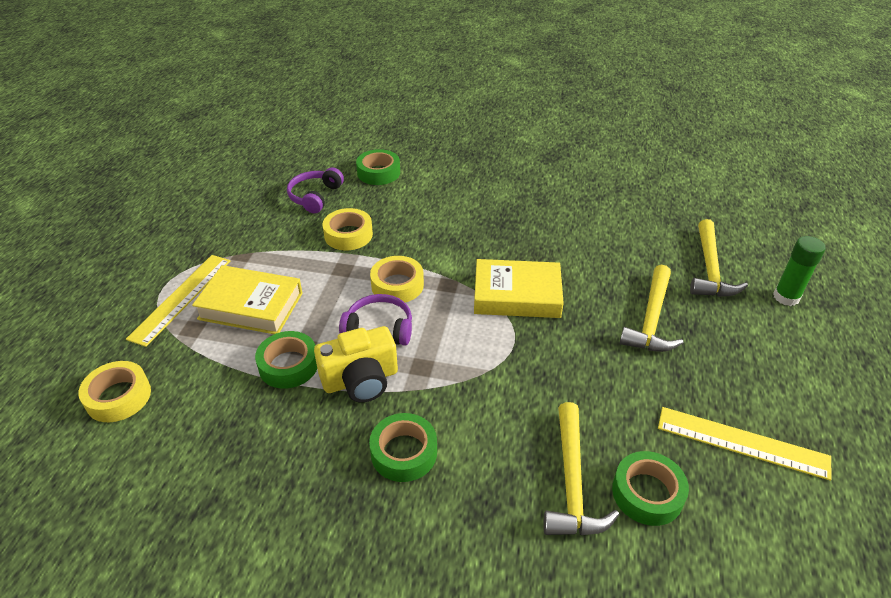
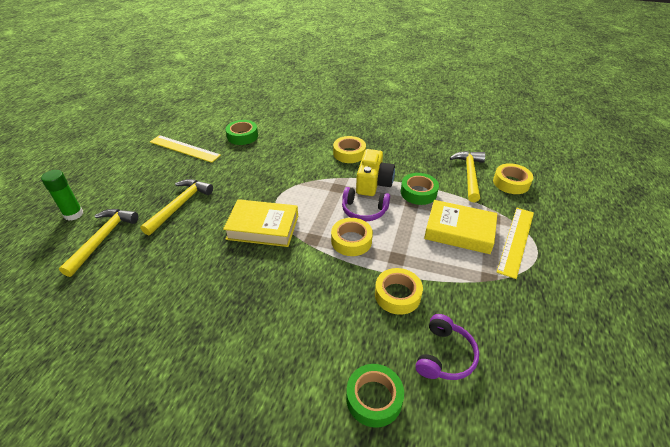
camera: 175 degrees left, 0 degrees up
yellow camera [314,326,398,403] -> yellow camera turned 120 degrees clockwise [356,149,395,196]
green tape [369,413,437,482] -> yellow tape [333,136,366,163]
yellow hammer [543,402,619,535] -> yellow hammer moved to [450,151,486,202]

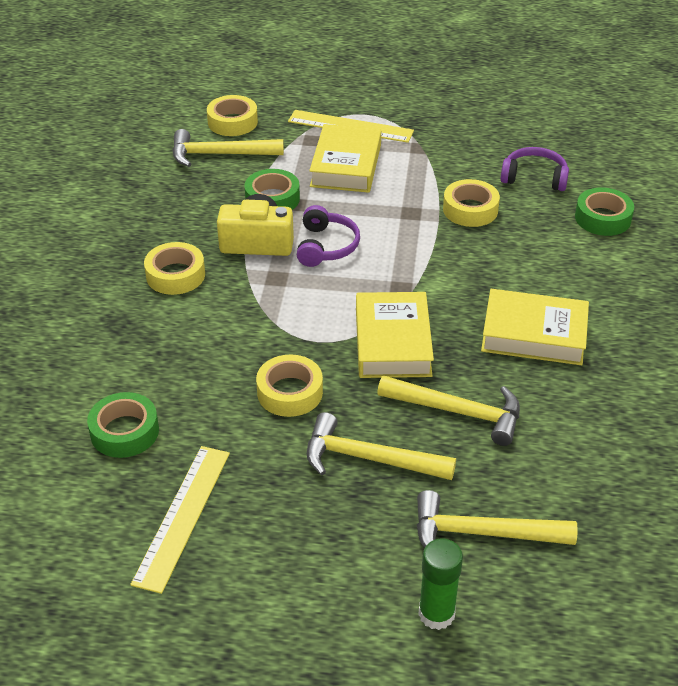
camera: 100 degrees left, 0 degrees up
yellow tape [331,218,373,256] -> yellow tape moved to [256,354,323,417]
none -> yellow hammer [377,375,520,446]
none -> yellow book [481,289,589,365]

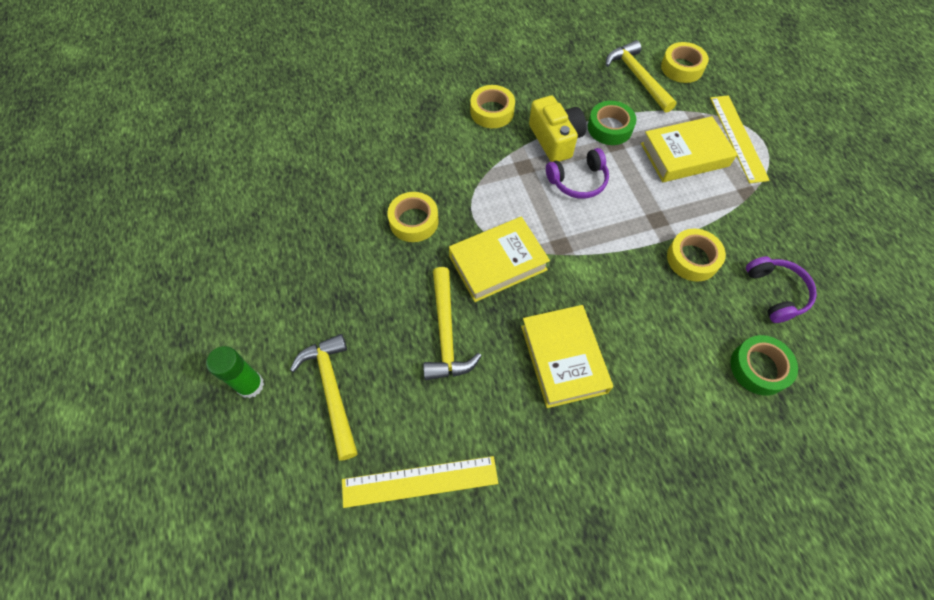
camera: 65 degrees right, 20 degrees up
green tape [87,392,159,458] -> none
yellow ruler [130,446,230,594] -> yellow ruler moved to [342,456,498,508]
yellow hammer [307,412,456,480] -> none

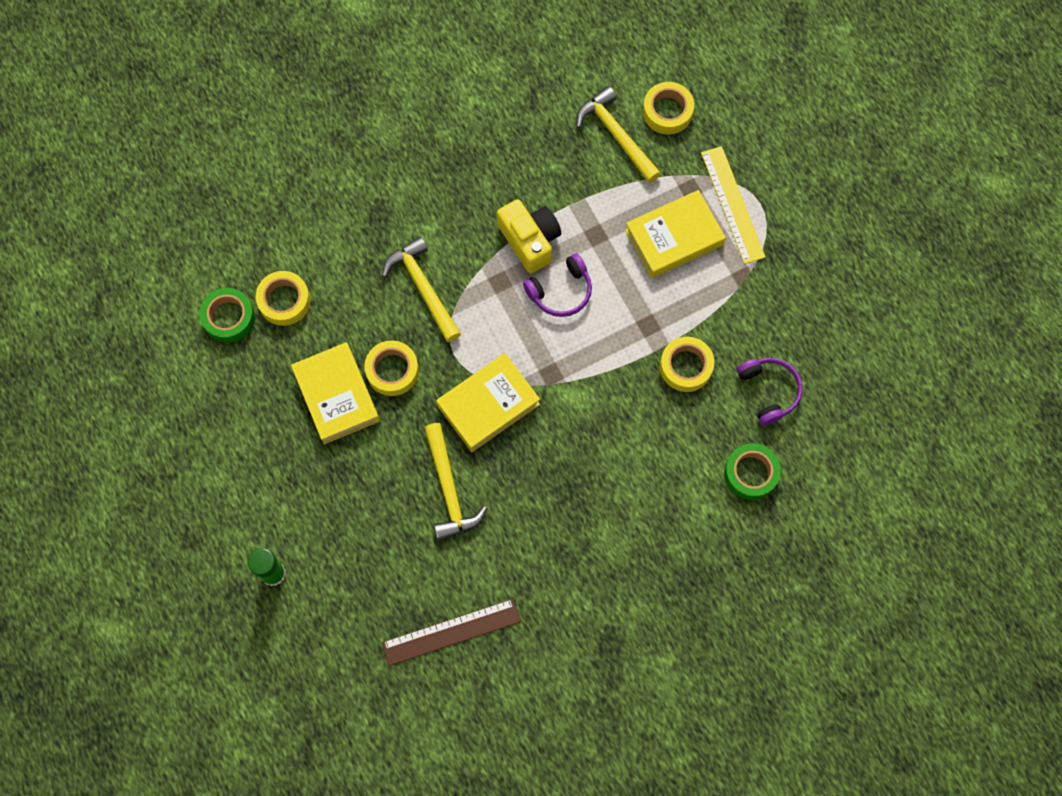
camera: 10 degrees left, 10 degrees up
yellow hammer [290,334,358,461] -> yellow hammer moved to [382,236,461,342]
yellow ruler [342,456,498,508] -> brown ruler [382,599,521,666]
yellow tape [470,85,515,128] -> yellow tape moved to [256,271,310,326]
yellow book [521,305,613,408] -> yellow book moved to [291,342,380,444]
green tape [588,101,636,145] -> green tape moved to [199,288,255,343]

